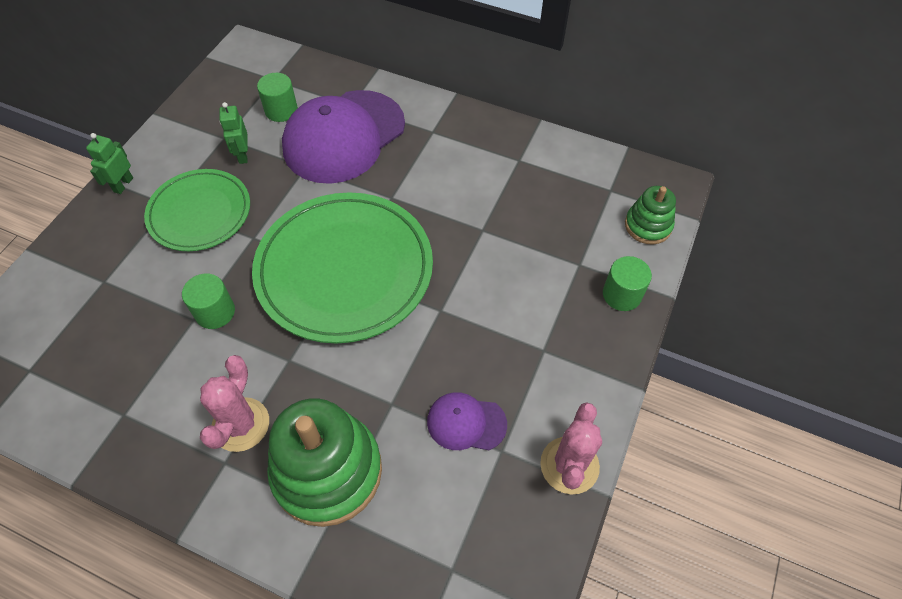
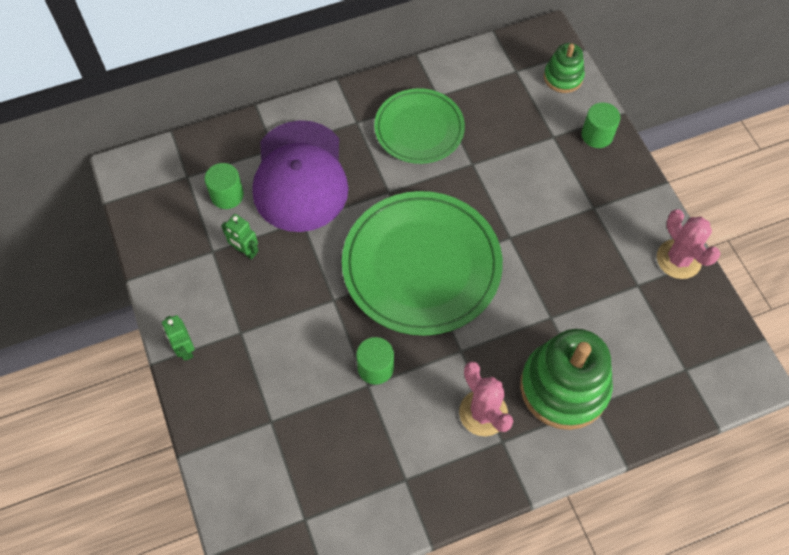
camera: 45 degrees left, 5 degrees up
green plate [144,169,250,251] -> green plate moved to [374,88,465,164]
purple cap [427,392,507,450] -> none

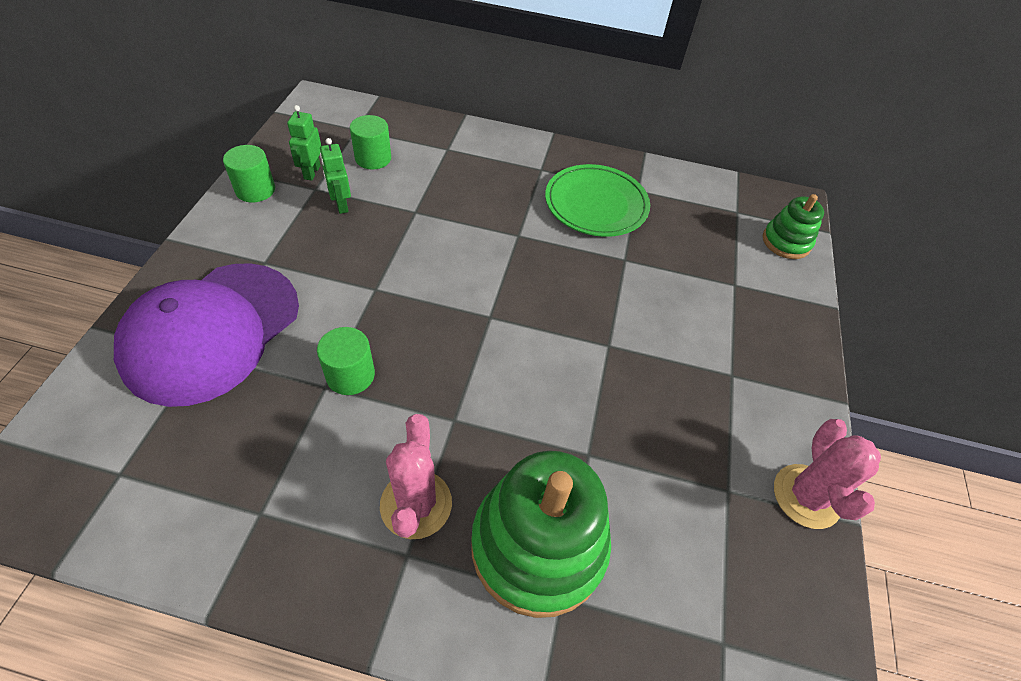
camera: 30 degrees right, 10 degrees down
green robot [162,315,195,360] -> green robot moved to [287,105,321,181]
purple cap [252,120,348,232] -> purple cap moved to [114,263,299,407]
green plate [342,191,503,336] -> none
green cylinder [581,102,621,148] -> green cylinder moved to [223,145,275,202]

